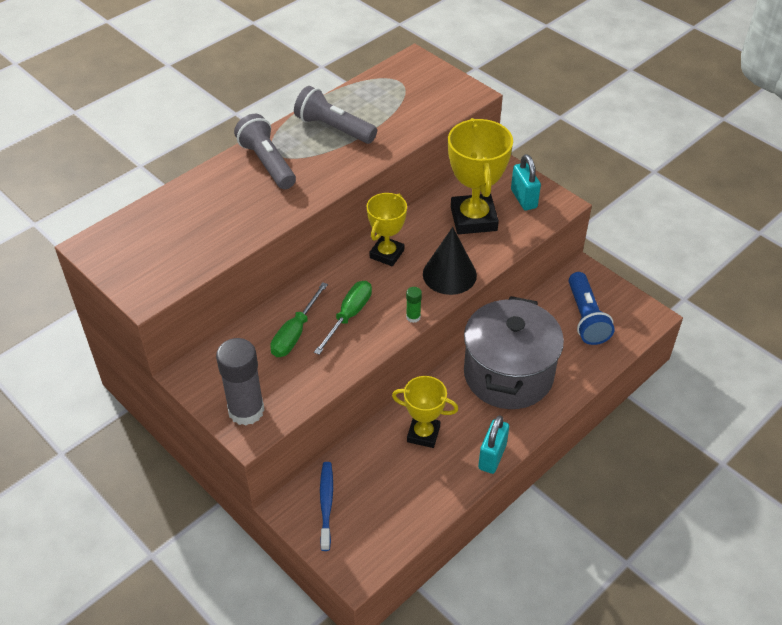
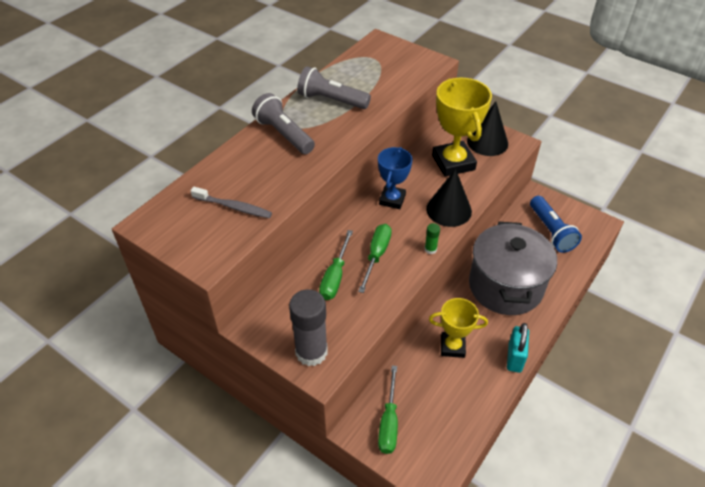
camera: 10 degrees left, 0 degrees up
blue toothbrush [320,462,333,551] -> green screwdriver [378,365,398,454]
yellow trophy [367,193,407,266] -> blue trophy [378,147,413,209]
turquoise padlock [511,154,541,210] -> black cone [467,101,508,156]
none -> grey toothbrush [190,187,272,218]

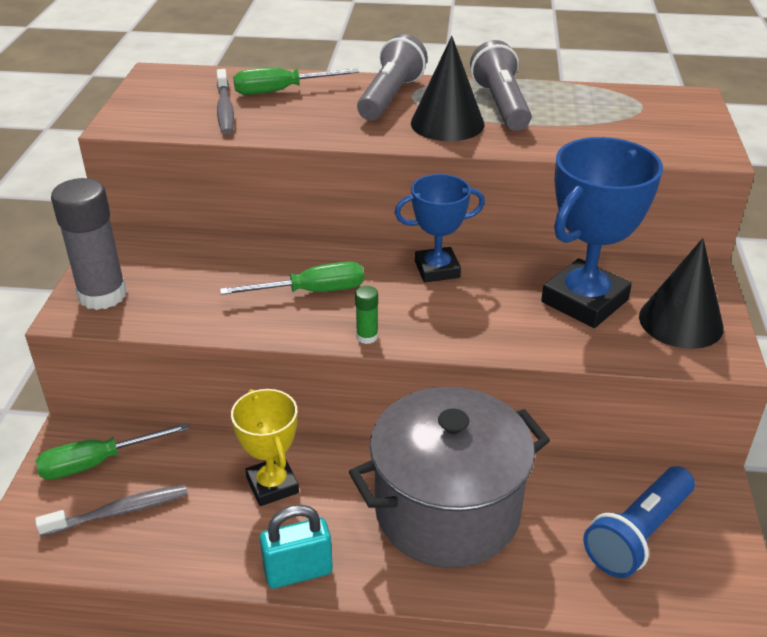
camera: 60 degrees right, 10 degrees down
green screwdriver [319,230,353,300] -> green screwdriver moved to [233,68,359,95]
black cone [426,169,472,227] -> black cone moved to [411,36,484,141]
yellow trophy [432,78,492,177] -> blue trophy [541,137,663,328]
none -> grey toothbrush [35,485,188,537]

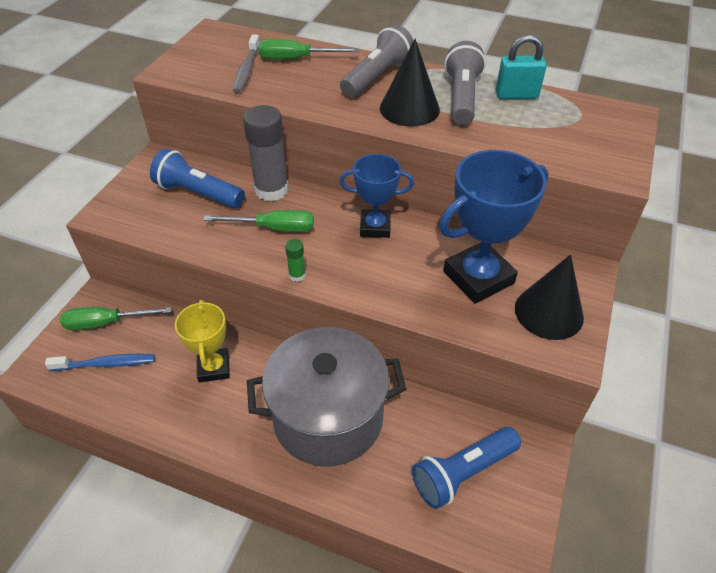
camera: 15 degrees right, 10 degrees up
grey toothbrush [35,485,188,537] -> blue toothbrush [45,354,155,371]
grey glue stick [51,178,127,310] -> grey glue stick moved to [243,105,289,201]
turquoise padlock [260,505,333,588] -> turquoise padlock moved to [496,34,547,99]
none -> blue flashlight [150,149,245,208]

